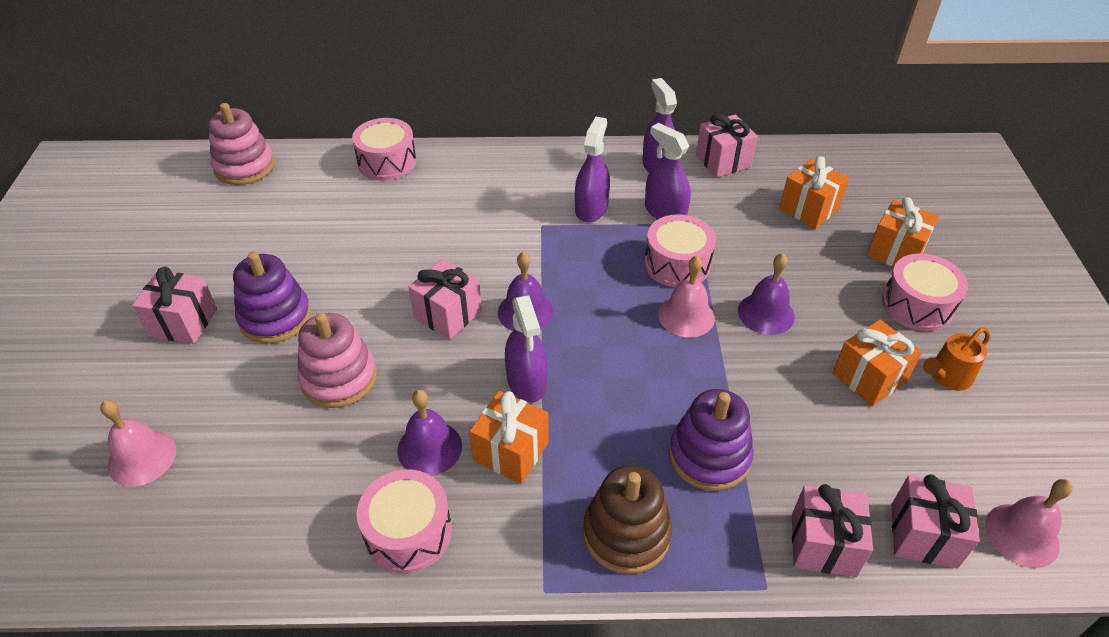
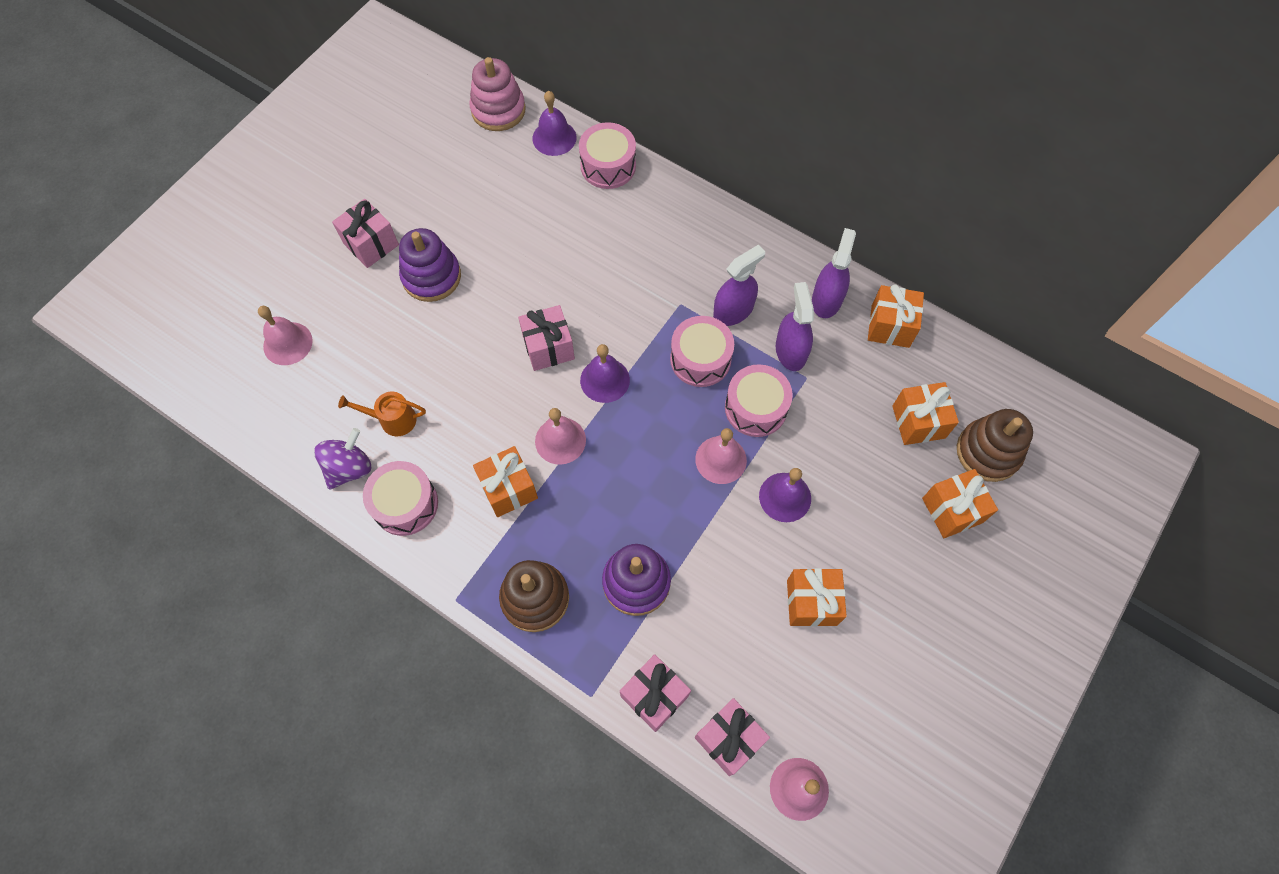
camera: 35 degrees right, 20 degrees up
pink stacking toy [297,313,377,408] -> none
purple bell [397,390,462,476] -> purple bell moved to [533,91,576,156]
purple spray bottle [505,295,547,403] -> pink bell [535,408,586,465]
pink gift [696,114,758,177] -> orange gift [868,284,924,348]
pink drum [882,253,968,331] -> pink drum moved to [670,316,734,387]
orange watering can [923,327,990,391] -> orange watering can moved to [338,391,426,436]
none -> purple spinning top [314,428,371,490]
none -> brown stacking toy [957,409,1033,482]

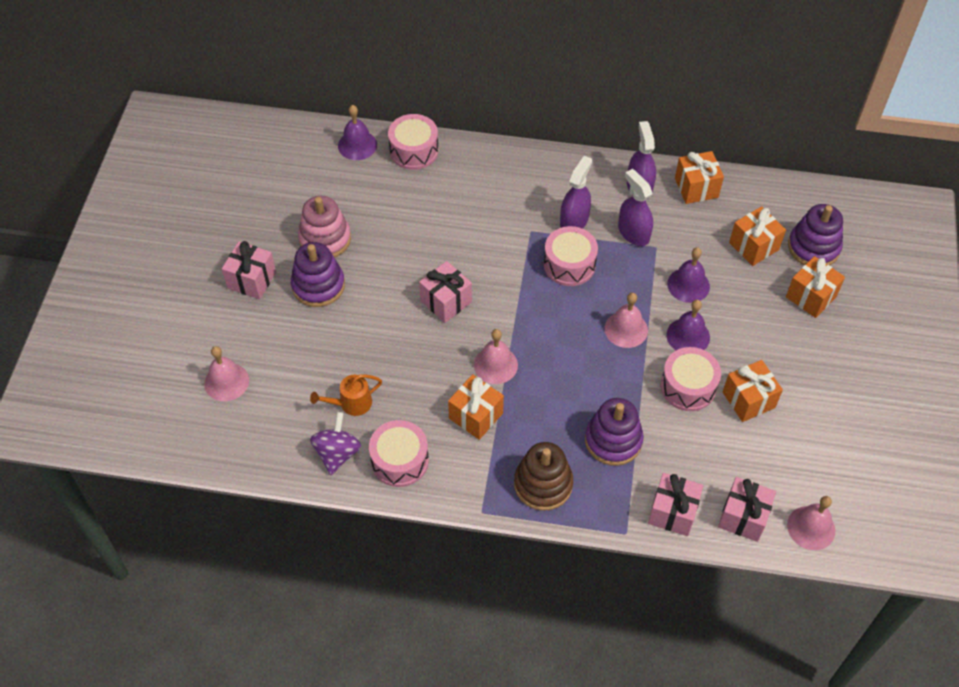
camera: 25 degrees left, 10 degrees down
pink stacking toy [469,57,526,131] -> pink stacking toy moved to [298,196,351,258]
purple bell [580,344,630,403] -> purple bell moved to [667,247,710,303]
pink drum [725,364,793,437] -> pink drum moved to [661,347,721,411]
brown stacking toy [957,409,1033,482] -> purple stacking toy [788,204,843,265]

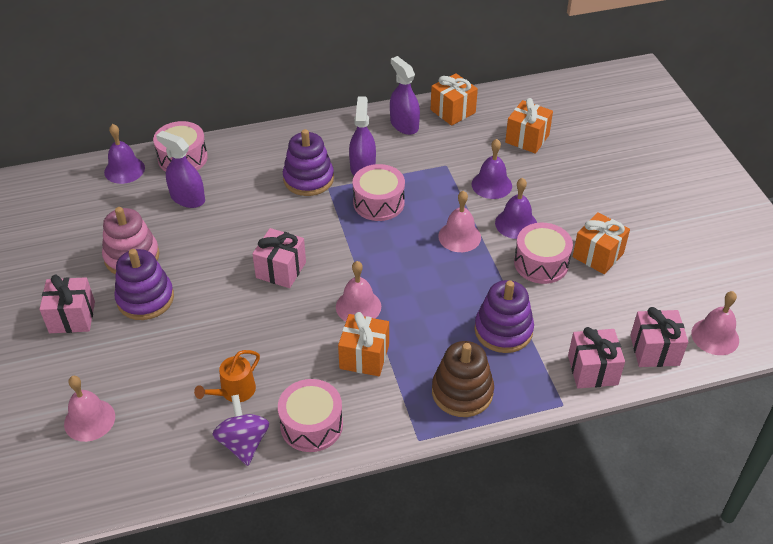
camera: 25 degrees left, 10 degrees down
purple spray bottle [618,169,653,246] -> purple spray bottle moved to [156,131,205,208]
orange gift [786,256,845,318] -> none
purple stacking toy [788,204,843,265] -> purple stacking toy moved to [283,129,334,196]

